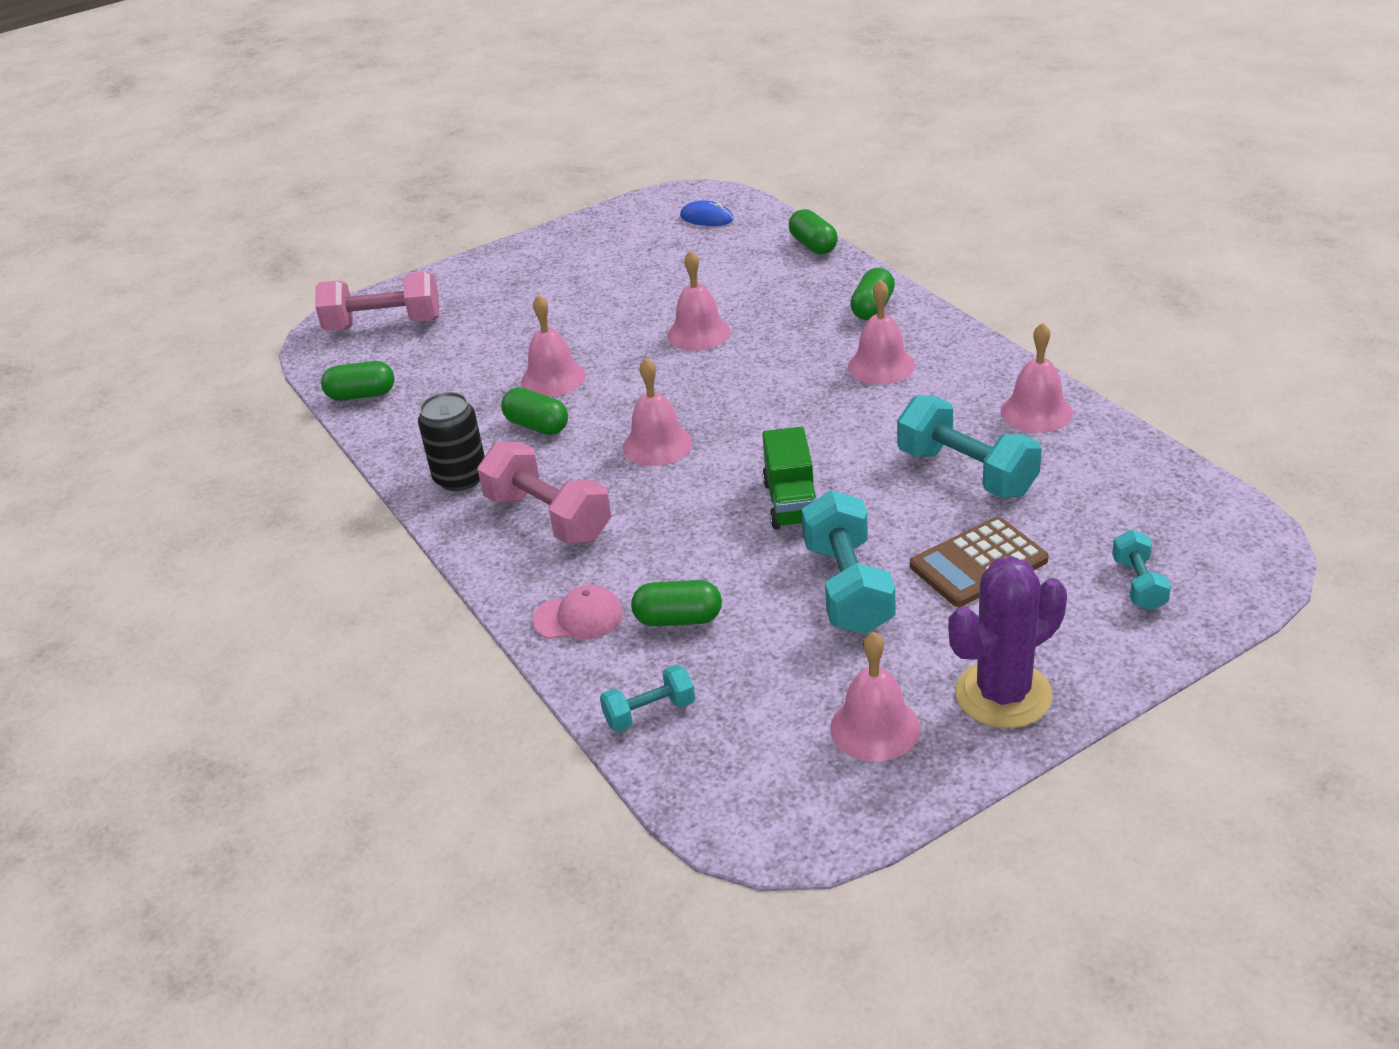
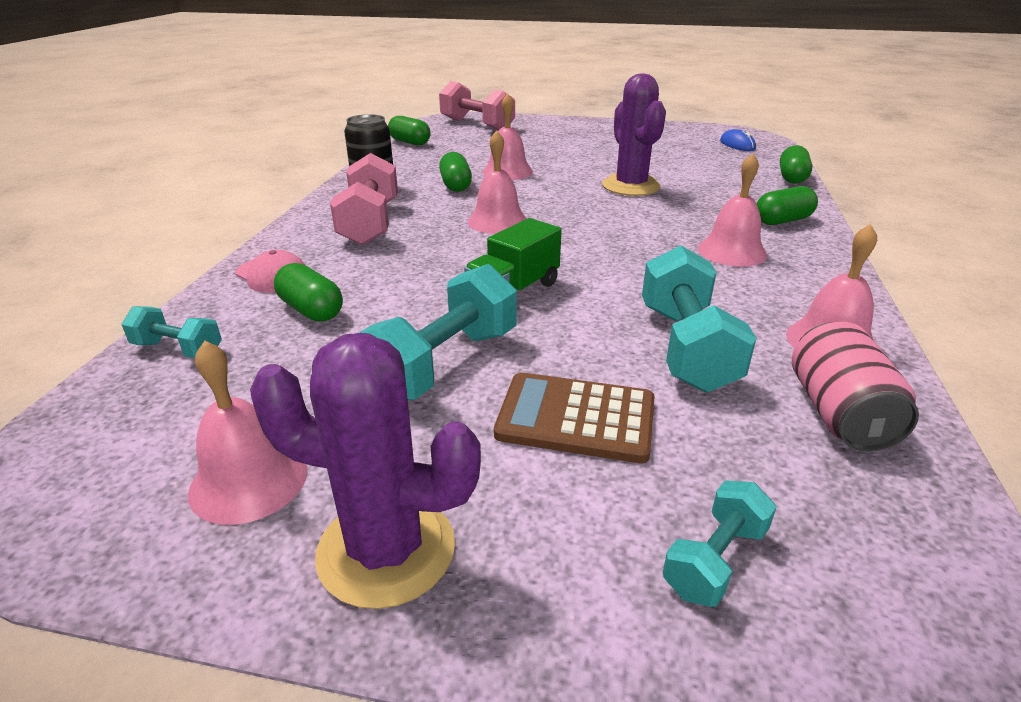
camera: 40 degrees right, 5 degrees down
pink bell [668,250,730,351] -> purple cactus [602,74,666,196]
none -> pink can [792,322,919,451]

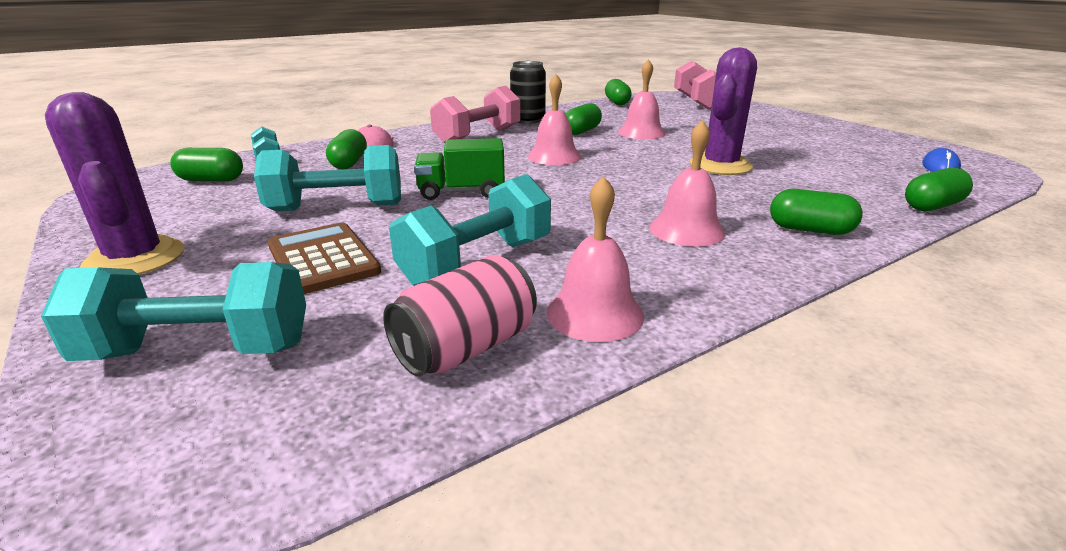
camera: 45 degrees right, 5 degrees down
pink bell [188,341,307,525] -> none
turquoise dumbbell [663,480,777,607] -> turquoise dumbbell [41,262,306,361], size x1.84
none -> green capsule [170,148,243,181]

